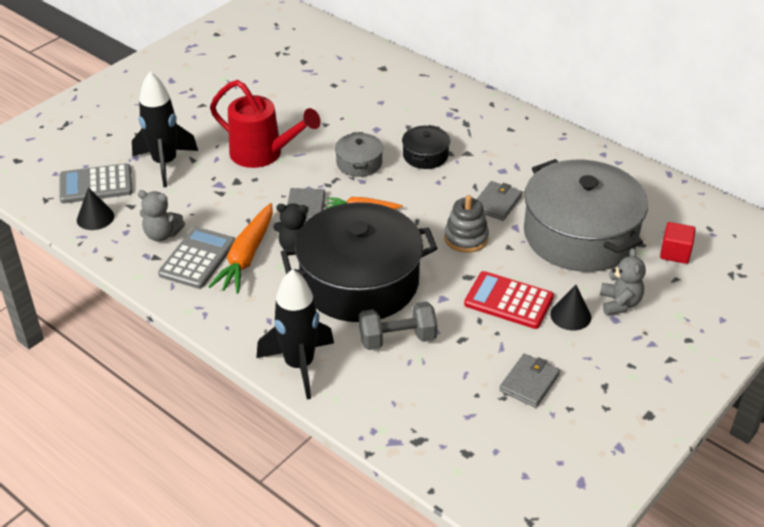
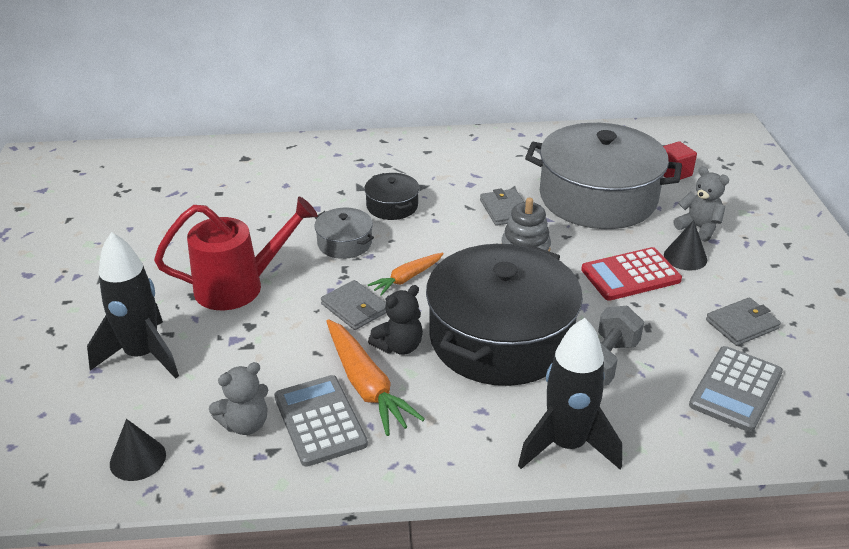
camera: 45 degrees left, 5 degrees down
grey calculator [59,163,133,203] -> grey calculator moved to [689,346,783,432]
grey wallet [499,354,560,408] -> grey wallet turned 75 degrees clockwise [706,297,781,346]

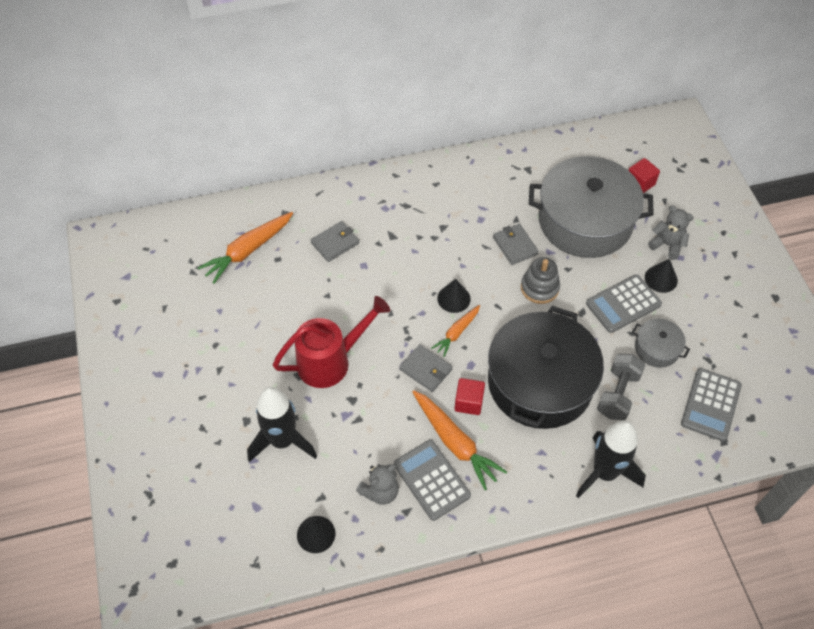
camera: 10 degrees left, 20 degrees up
grey pot [314,208,374,259] -> grey pot moved to [632,319,690,368]
black pot [364,173,419,220] -> none
black teddy bear [368,285,423,355] -> red cube [455,378,485,415]
red calculator [581,247,682,301] -> grey calculator [586,274,662,333]
grey wallet [706,297,781,346] -> grey wallet moved to [311,221,359,262]
none -> orange carrot [198,212,293,284]
none -> black cone [437,279,471,313]

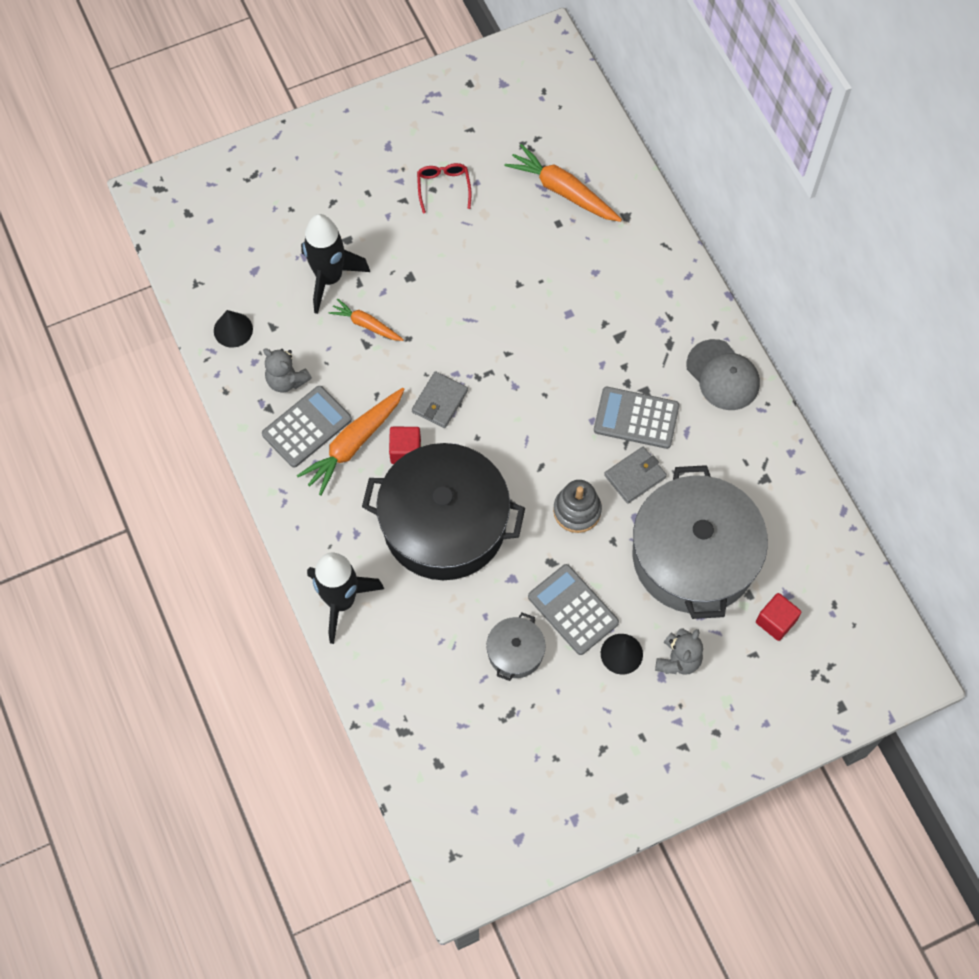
camera: 80 degrees right, 10 degrees up
red watering can [273,296,390,388] -> none
grey wallet [311,221,359,262] -> none
orange carrot [431,305,480,357] -> orange carrot moved to [328,299,404,341]
black cone [437,279,471,313] -> none
grey dumbbell [597,354,645,421] -> none
grey calculator [681,368,742,442] -> grey calculator moved to [594,387,680,449]
none -> red glasses [417,163,471,213]
none -> grey cap [686,339,760,410]

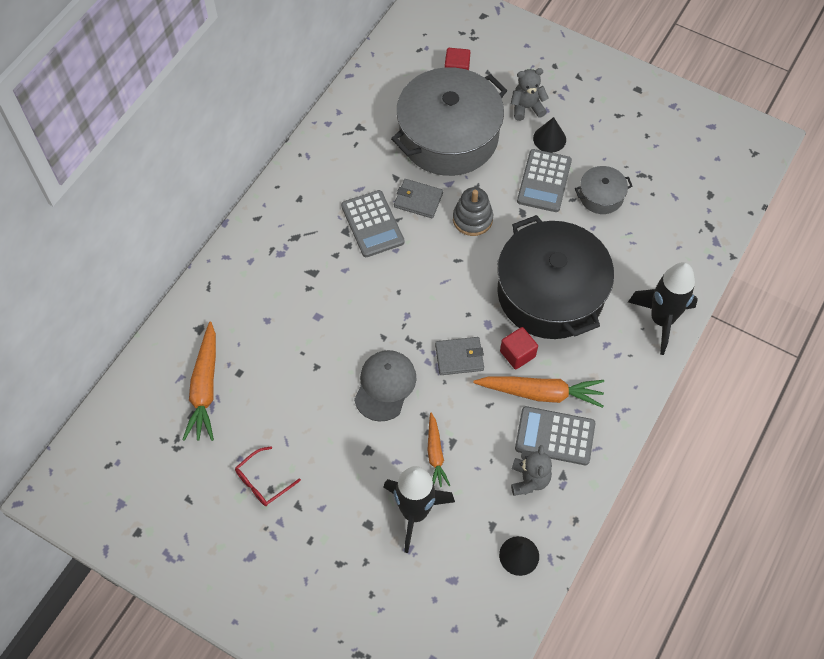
camera: 125 degrees left, 5 degrees down
grey cap [686,339,760,410] -> grey cap moved to [354,350,417,422]

